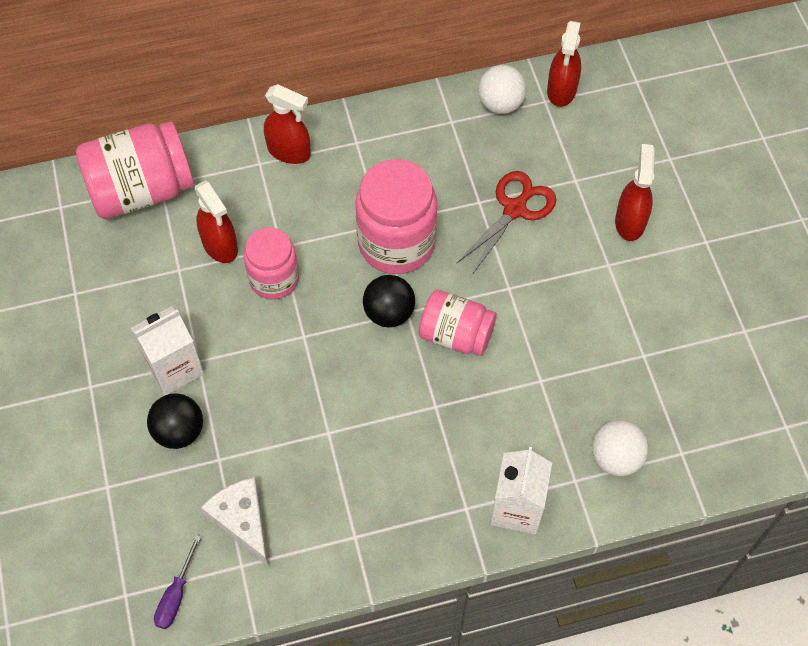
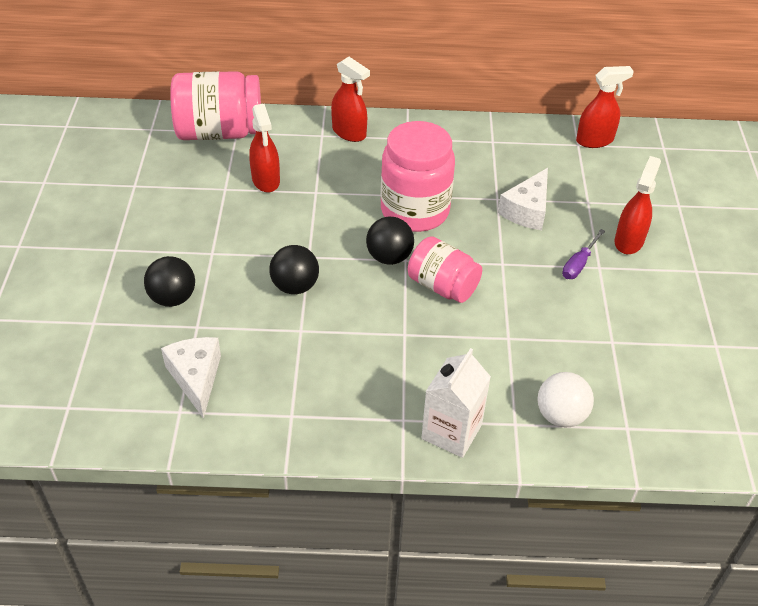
camera: 15 degrees right, 15 degrees down
white carton [130,306,204,395] -> none
purple screwdriver [154,535,201,629] -> purple screwdriver moved to [562,229,605,279]
pink jar [244,227,299,299] -> none
red scissors [457,171,556,275] -> white cheese [498,168,548,230]
white ball [478,65,526,114] -> none
red spray bottle [547,21,581,107] -> red spray bottle turned 135 degrees counterclockwise [576,66,634,148]
none -> black ball [269,245,319,294]

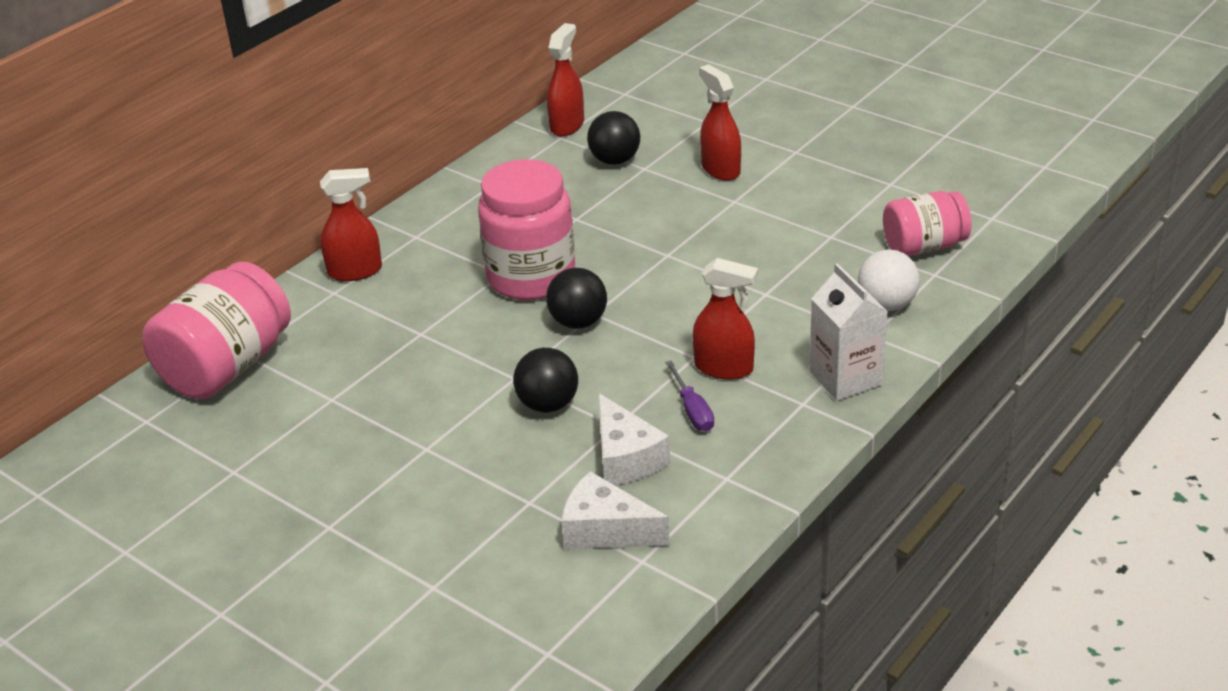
camera: 50 degrees left, 10 degrees down
black ball [144,256,195,307] -> black ball moved to [587,111,640,165]
red spray bottle [249,104,280,193] -> red spray bottle moved to [693,258,758,380]
pink jar [408,236,482,303] -> pink jar moved to [883,191,972,256]
white cheese [498,168,548,230] -> white cheese moved to [598,393,670,485]
purple screwdriver [562,229,605,279] -> purple screwdriver moved to [665,360,714,432]

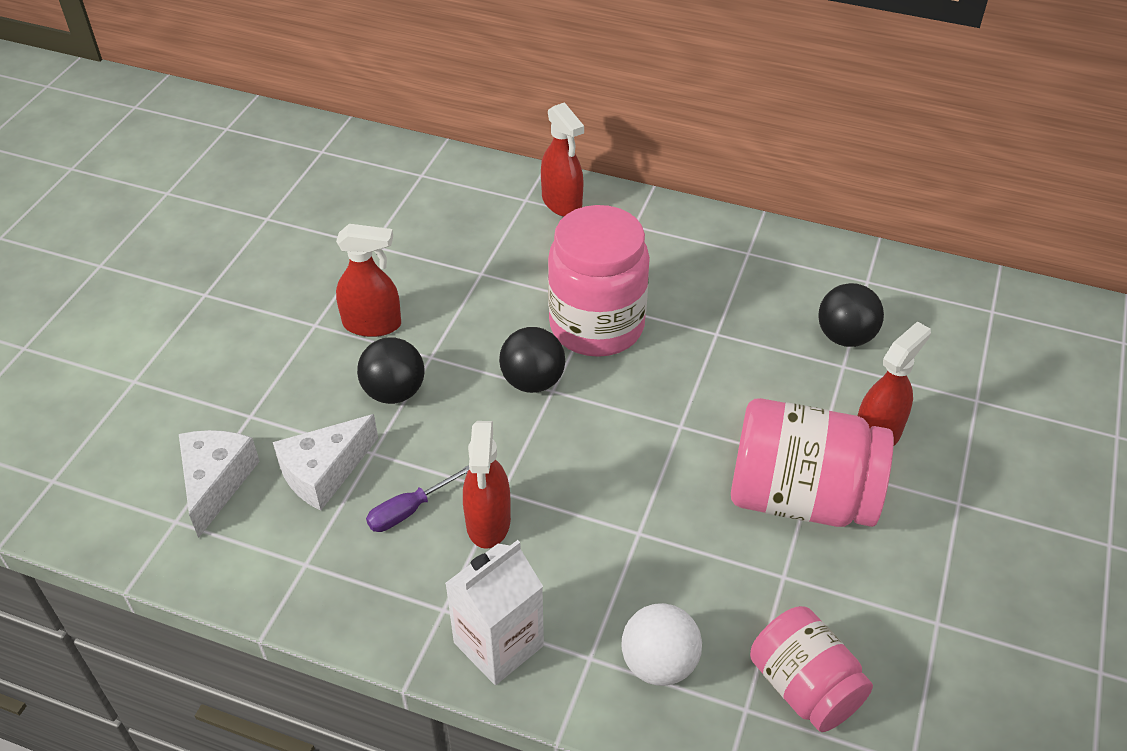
camera: 70 degrees right, 10 degrees up
pink jar [142,262,291,399] -> pink jar moved to [731,398,894,527]
red spray bottle [547,23,584,136] -> red spray bottle moved to [336,224,401,337]

